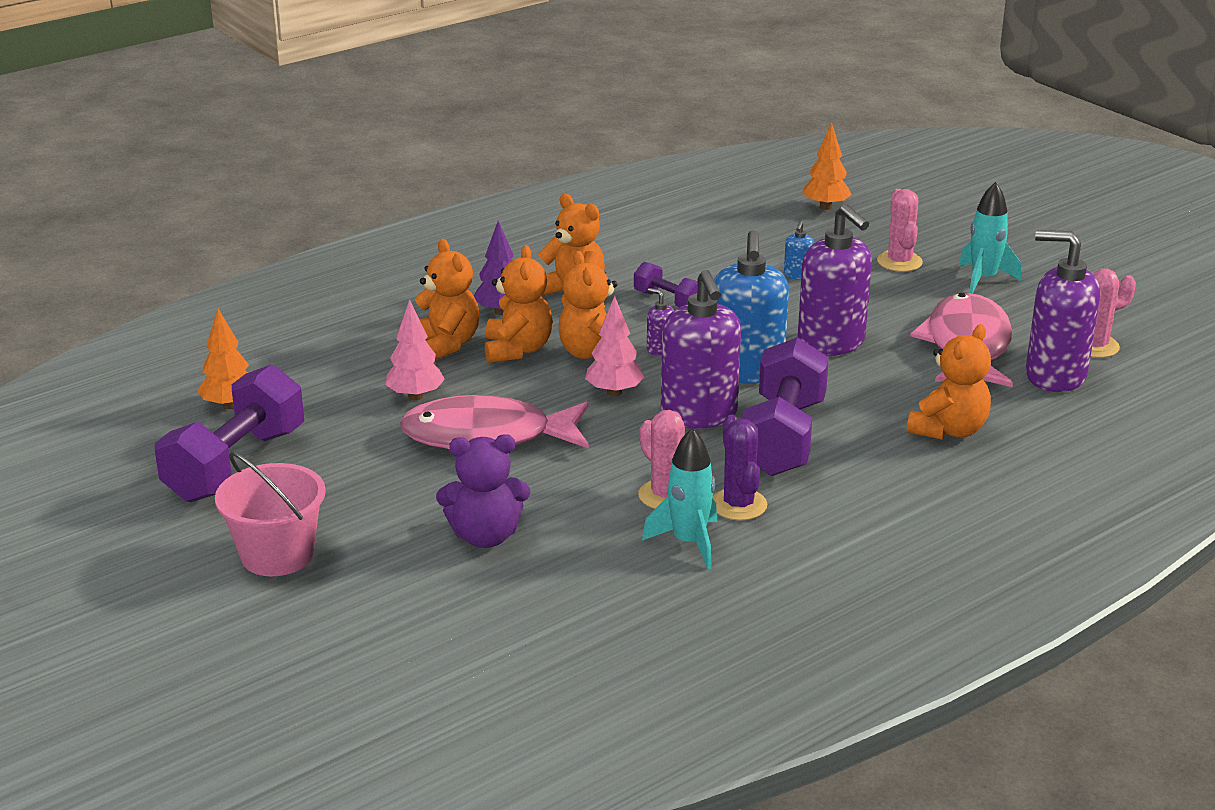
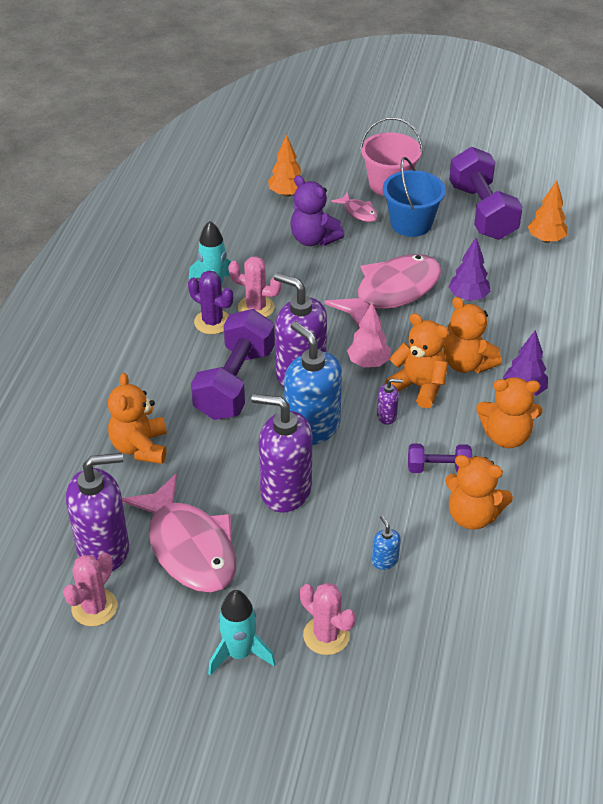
camera: 140 degrees right, 15 degrees up
pink tree [385,299,445,400] -> purple tree [449,238,491,301]
orange teddy bear [415,239,479,360] -> orange teddy bear moved to [445,455,513,529]
purple teddy bear [436,434,530,548] -> purple teddy bear turned 90 degrees counterclockwise [290,175,344,246]
purple dumbbell [741,337,829,476] -> purple dumbbell turned 45 degrees clockwise [191,309,275,420]
orange tree [802,123,852,210] -> orange tree moved to [268,135,306,197]
none -> pink fish [331,192,378,222]
none -> blue bucket [383,157,446,237]

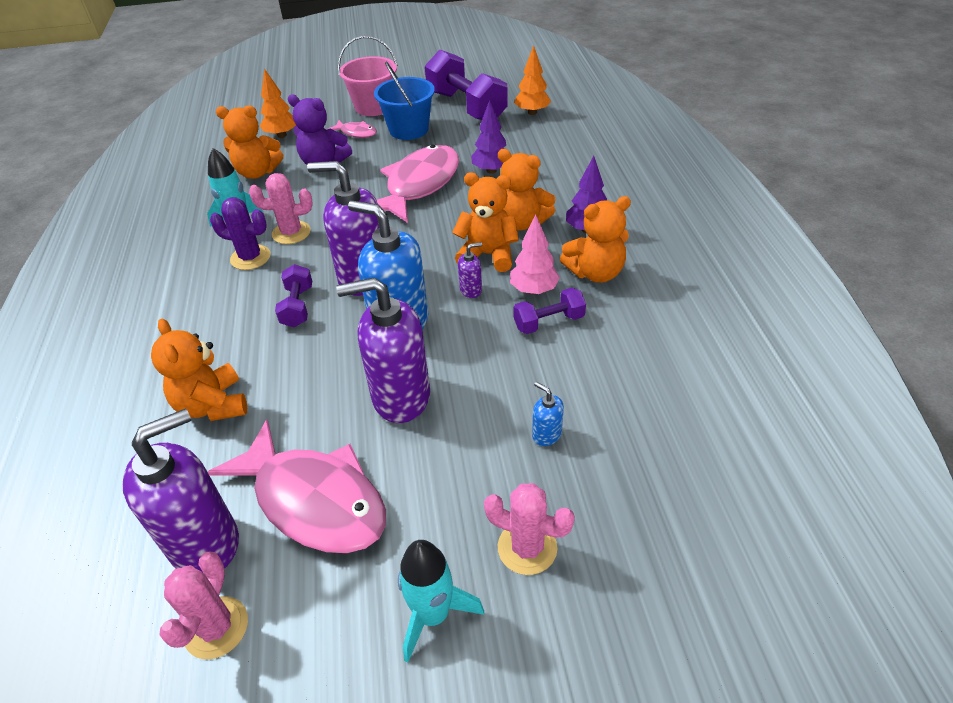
camera: 20 degrees left, 0 degrees up
purple dumbbell [191,309,275,420] -> purple dumbbell [275,264,312,327], size x0.50
pink tree [347,303,391,367] -> pink tree moved to [510,215,560,294]
orange teddy bear [445,455,513,529] -> orange teddy bear moved to [216,105,283,179]

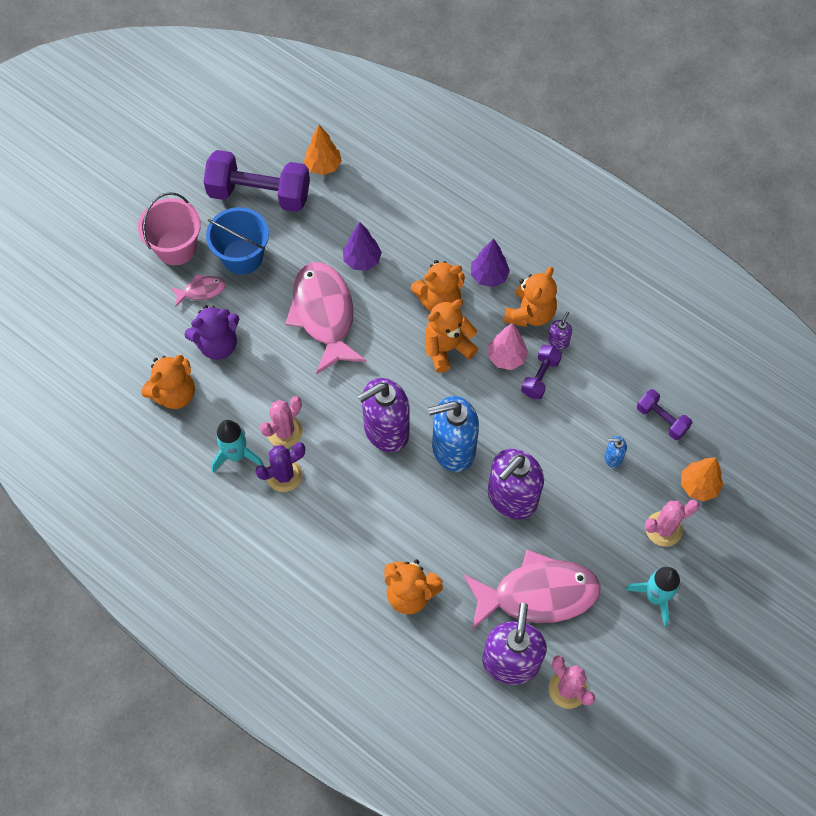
camera: 45 degrees left, 20 degrees up
orange tree [260,68,296,138] -> orange tree moved to [681,457,723,501]
purple dumbbell [275,264,312,327] -> purple dumbbell moved to [637,389,692,440]
purple soap dispenser [458,242,482,298] -> purple soap dispenser moved to [548,311,572,349]

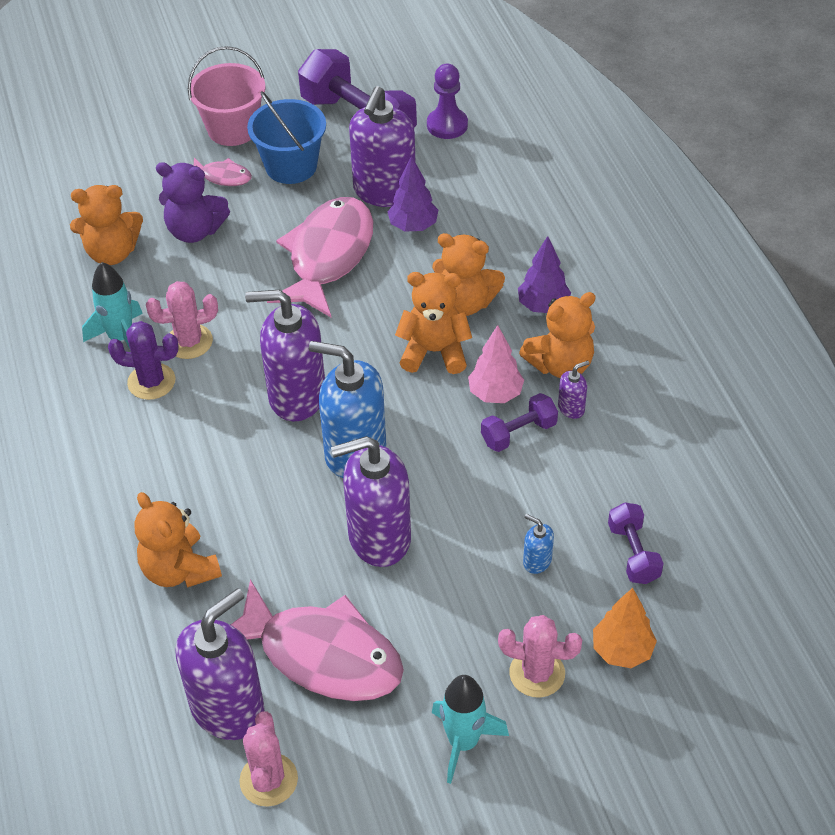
camera: 35 degrees right, 15 degrees down
orange tree [304,125,342,175] -> purple pawn [427,64,468,139]
none -> purple soap dispenser [349,86,416,207]

